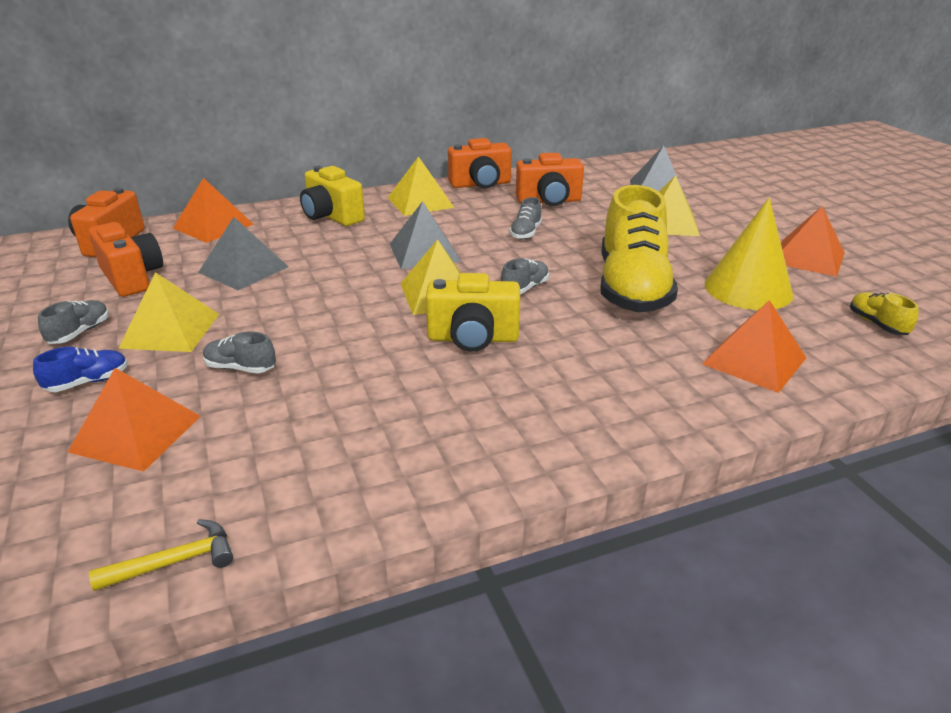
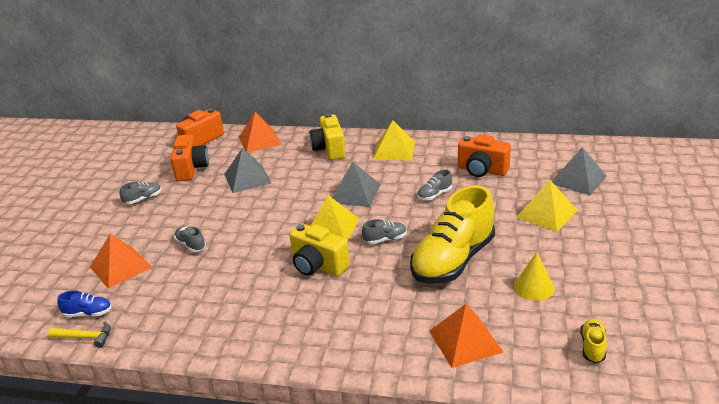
camera: 35 degrees right, 0 degrees up
blue shoe [33,347,128,392] -> blue shoe moved to [57,291,112,317]
yellow pyramid [118,272,219,352] -> none
orange camera [448,138,512,189] -> none
yellow cone [705,198,794,310] -> yellow cone [514,252,555,301], size x0.60
orange pyramid [781,206,845,277] -> none

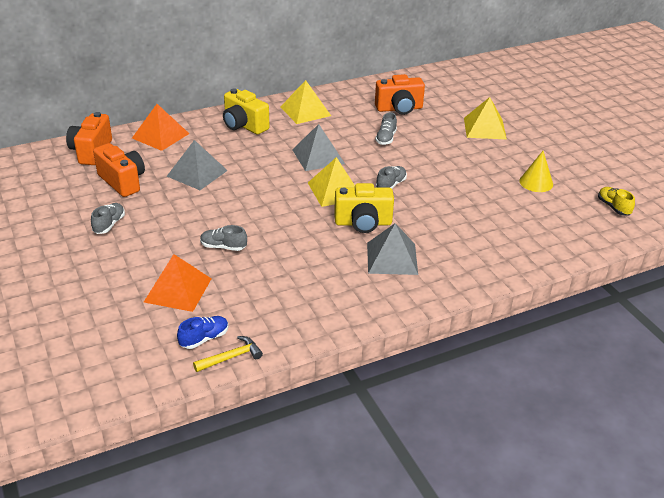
camera: 40 degrees left, 5 degrees up
yellow shoe [410,185,495,284] -> none
orange pyramid [429,304,503,368] -> none
grey pyramid [552,147,607,195] -> grey pyramid moved to [367,223,418,275]

